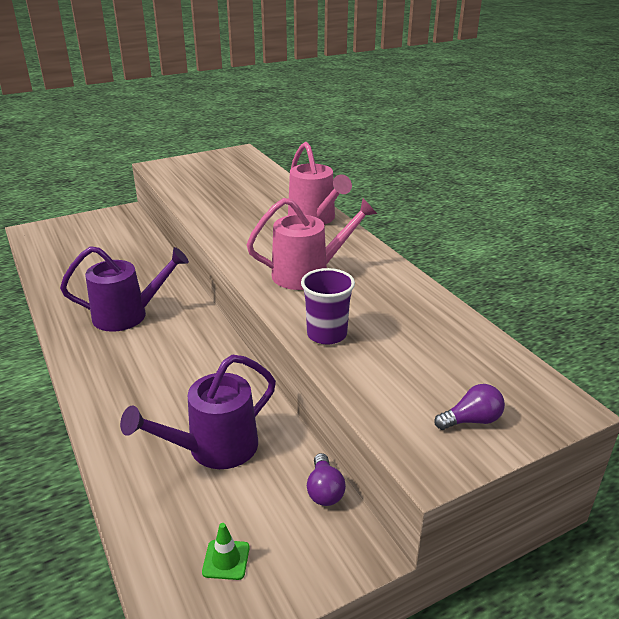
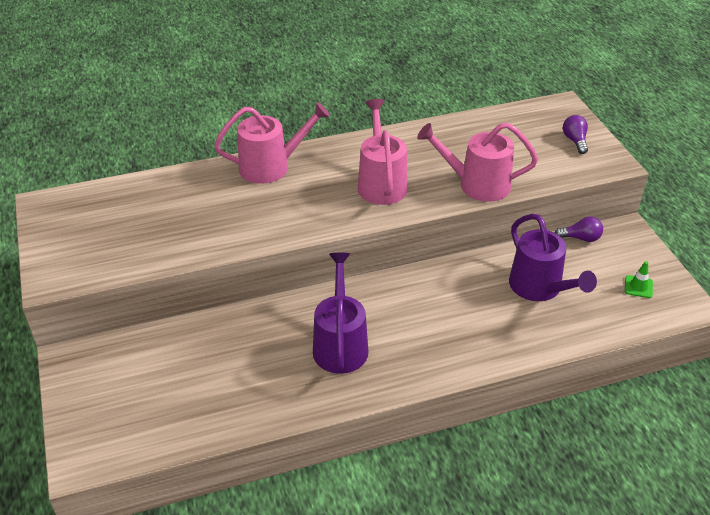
camera: 80 degrees left, 10 degrees up
purple cup [301,268,355,345] -> pink watering can [417,123,538,202]

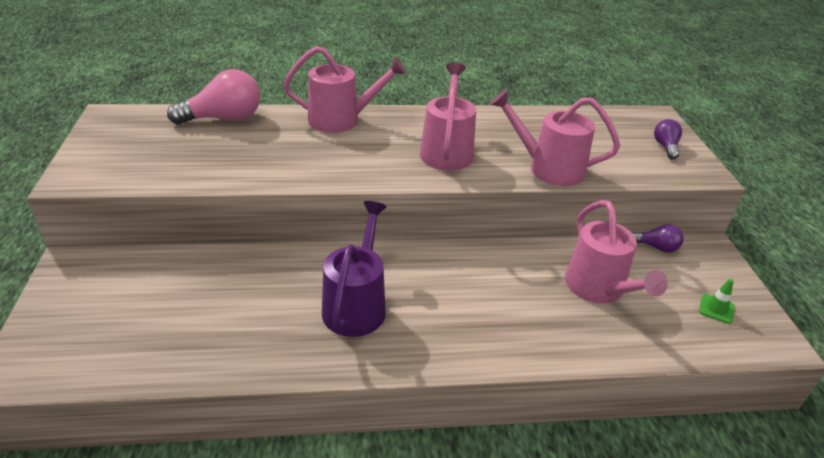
camera: 10 degrees right, 5 degrees down
purple watering can [509,214,597,301] -> pink watering can [565,200,668,303]
none -> pink light bulb [167,69,260,125]

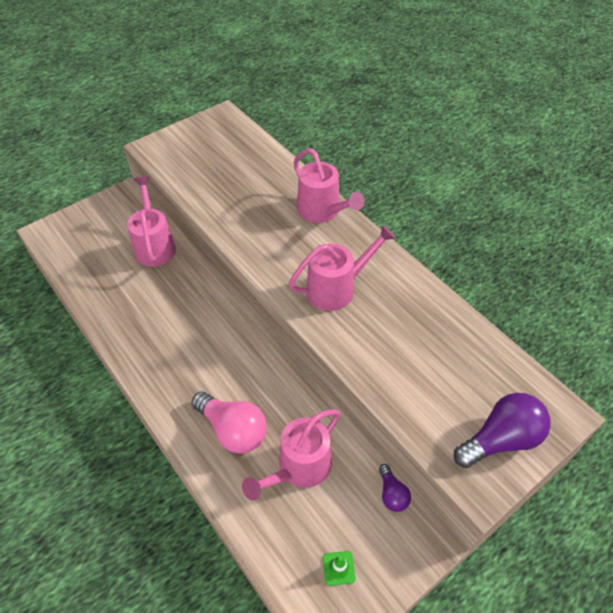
camera: 60 degrees right, 15 degrees up
pink light bulb [167,69,260,125] -> pink light bulb moved to [191,391,267,454]
purple watering can [322,201,387,337] -> none
pink watering can [490,90,620,186] -> pink watering can moved to [127,177,176,267]
purple light bulb [654,119,682,159] -> purple light bulb [454,393,551,468], size x1.88

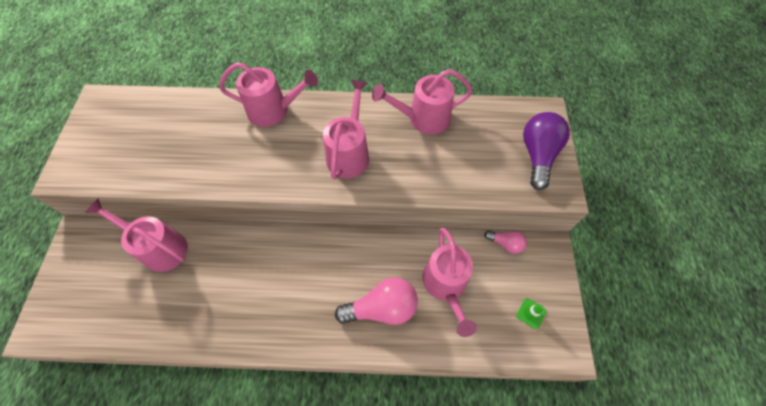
camera: 50 degrees left, 10 degrees up
purple light bulb [379,464,411,512] -> pink light bulb [484,231,527,254]
none -> pink watering can [372,69,473,135]

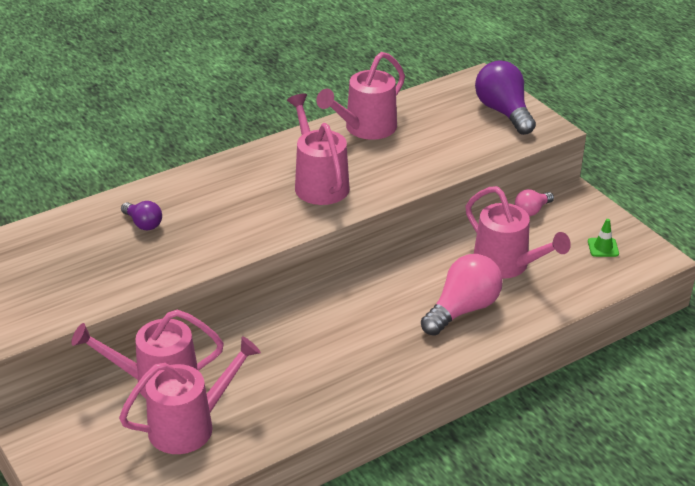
camera: 35 degrees left, 25 degrees down
pink watering can [219,62,318,127] -> pink watering can moved to [119,336,261,454]
pink light bulb [484,231,527,254] -> pink light bulb turned 150 degrees clockwise [515,189,554,216]
none -> purple light bulb [121,201,162,230]

